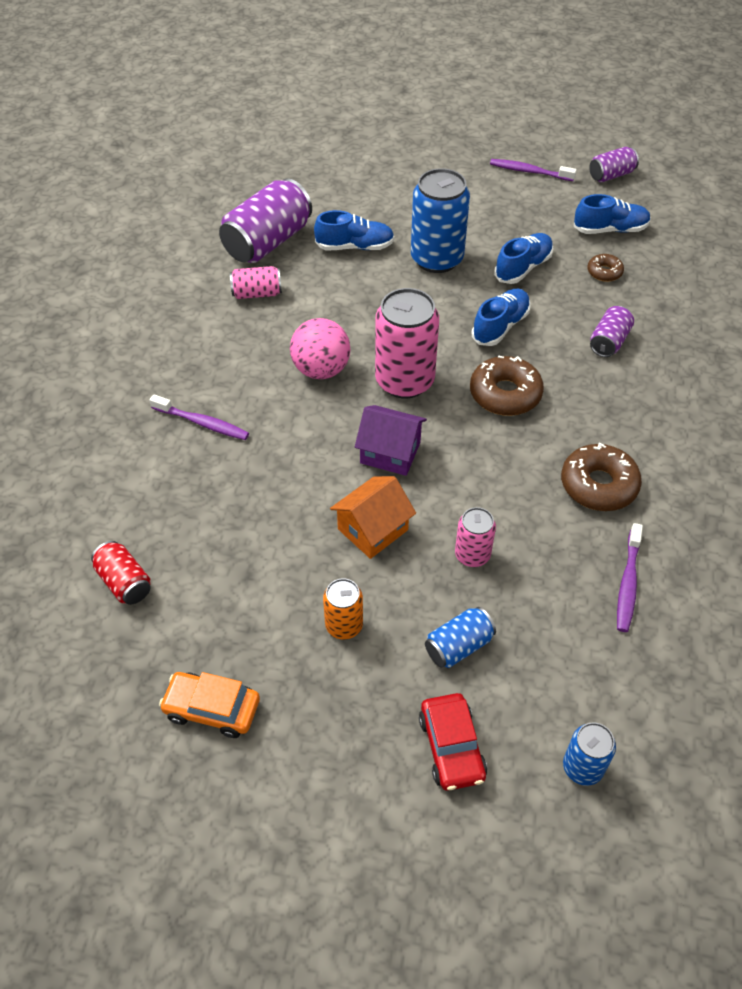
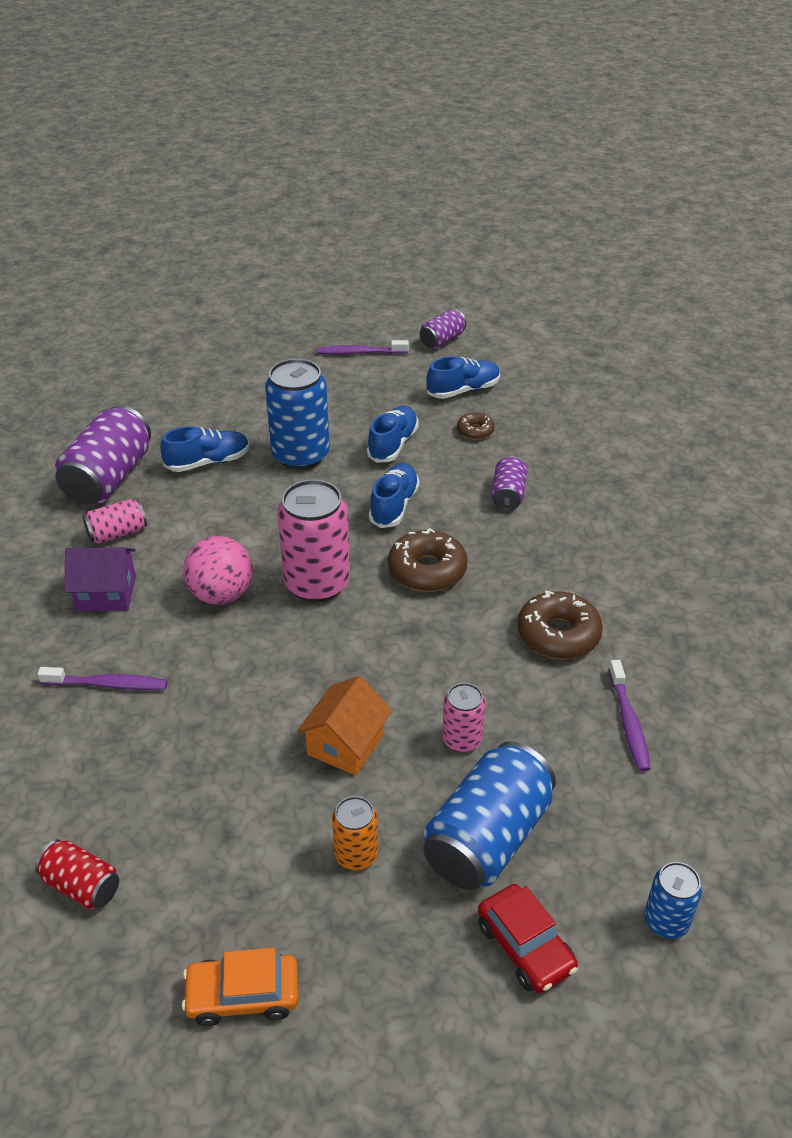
camera: 20 degrees left, 10 degrees down
purple house [355,405,427,476] -> purple house moved to [65,548,136,611]
blue can [425,607,496,668] -> blue can [423,741,556,890], size x1.89

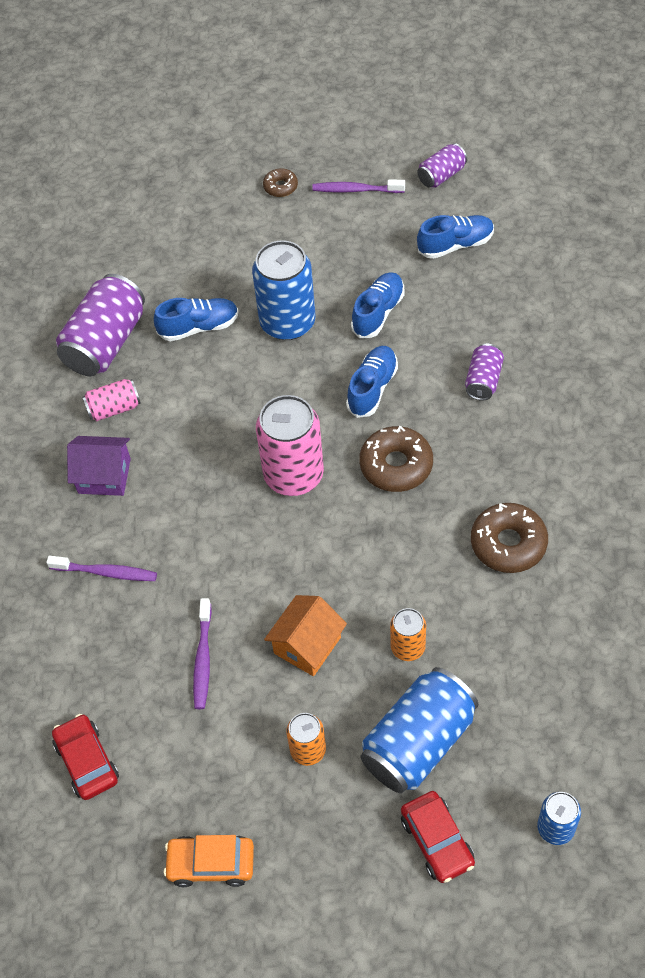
camera: 10 degrees right, 15 degrees up
red can [35,840,119,909] -> red car [52,714,119,800]
pink ball [183,536,253,605] -> none
pink can [442,683,485,753] -> orange can [390,608,426,661]
brown donut [457,412,495,440] -> brown donut moved to [263,168,298,197]
purple toothbrush [608,660,651,772] -> purple toothbrush moved to [193,598,212,709]

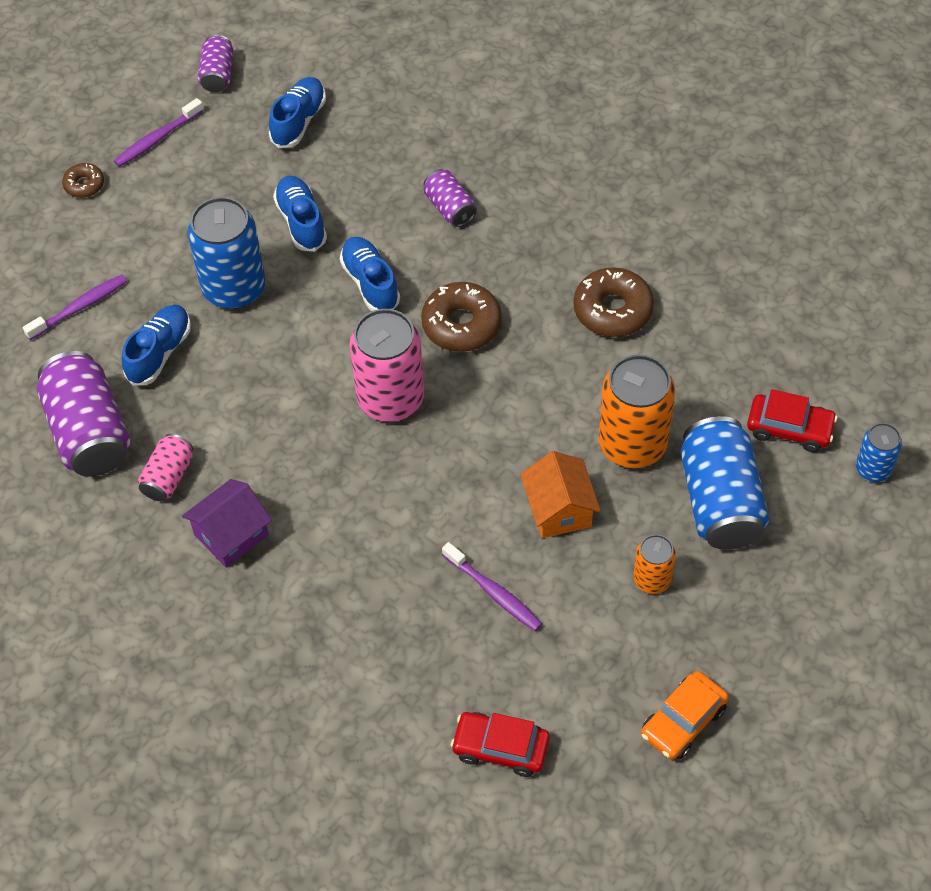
camera: 50 degrees left, 0 degrees up
purple toothbrush [46,556,157,581] -> purple toothbrush moved to [23,275,127,340]
orange can [390,608,426,661] -> orange can [598,354,675,468], size x1.89
red car [401,791,475,883] -> red car moved to [747,389,837,452]

